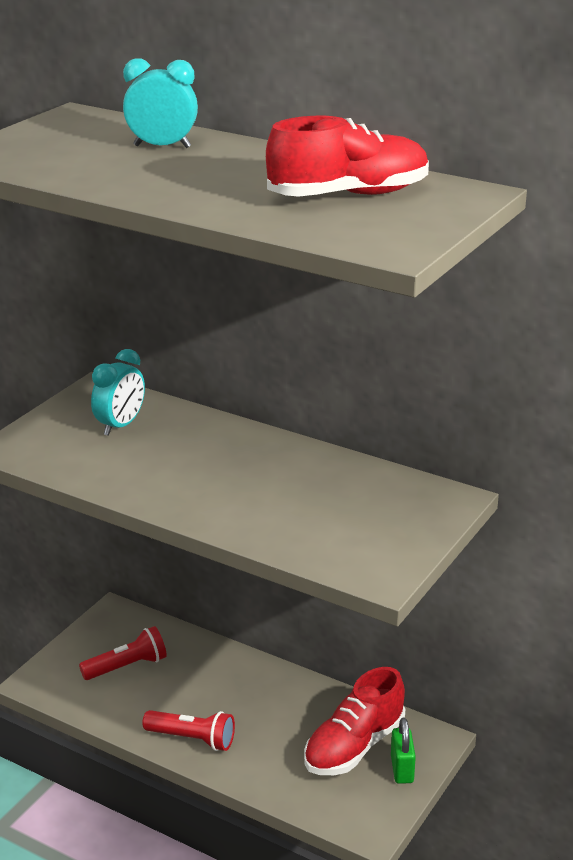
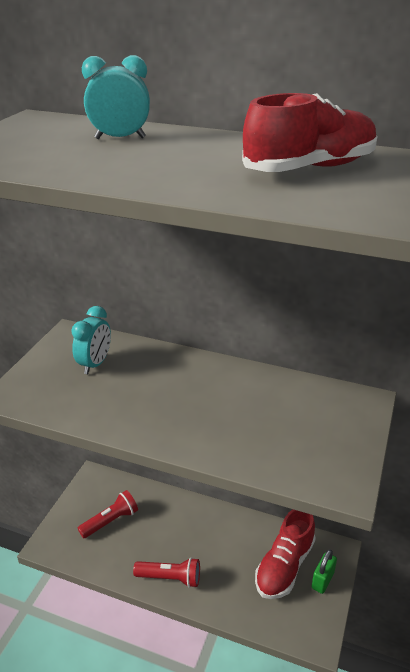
camera: 10 degrees left, 5 degrees up
green padlock [391,718,416,784] -> green padlock turned 45 degrees clockwise [312,549,337,594]

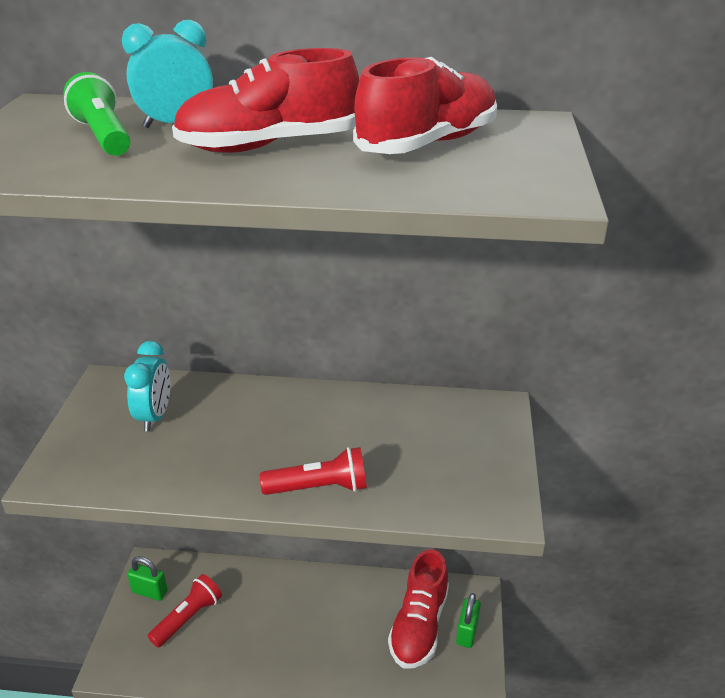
camera: 15 degrees left, 0 degrees up
red flashlight [133,558,200,588] -> red flashlight moved to [260,447,367,495]
none -> green flashlight [63,72,131,156]
none -> green padlock [127,556,168,601]
none -> red shoe [172,48,359,153]

